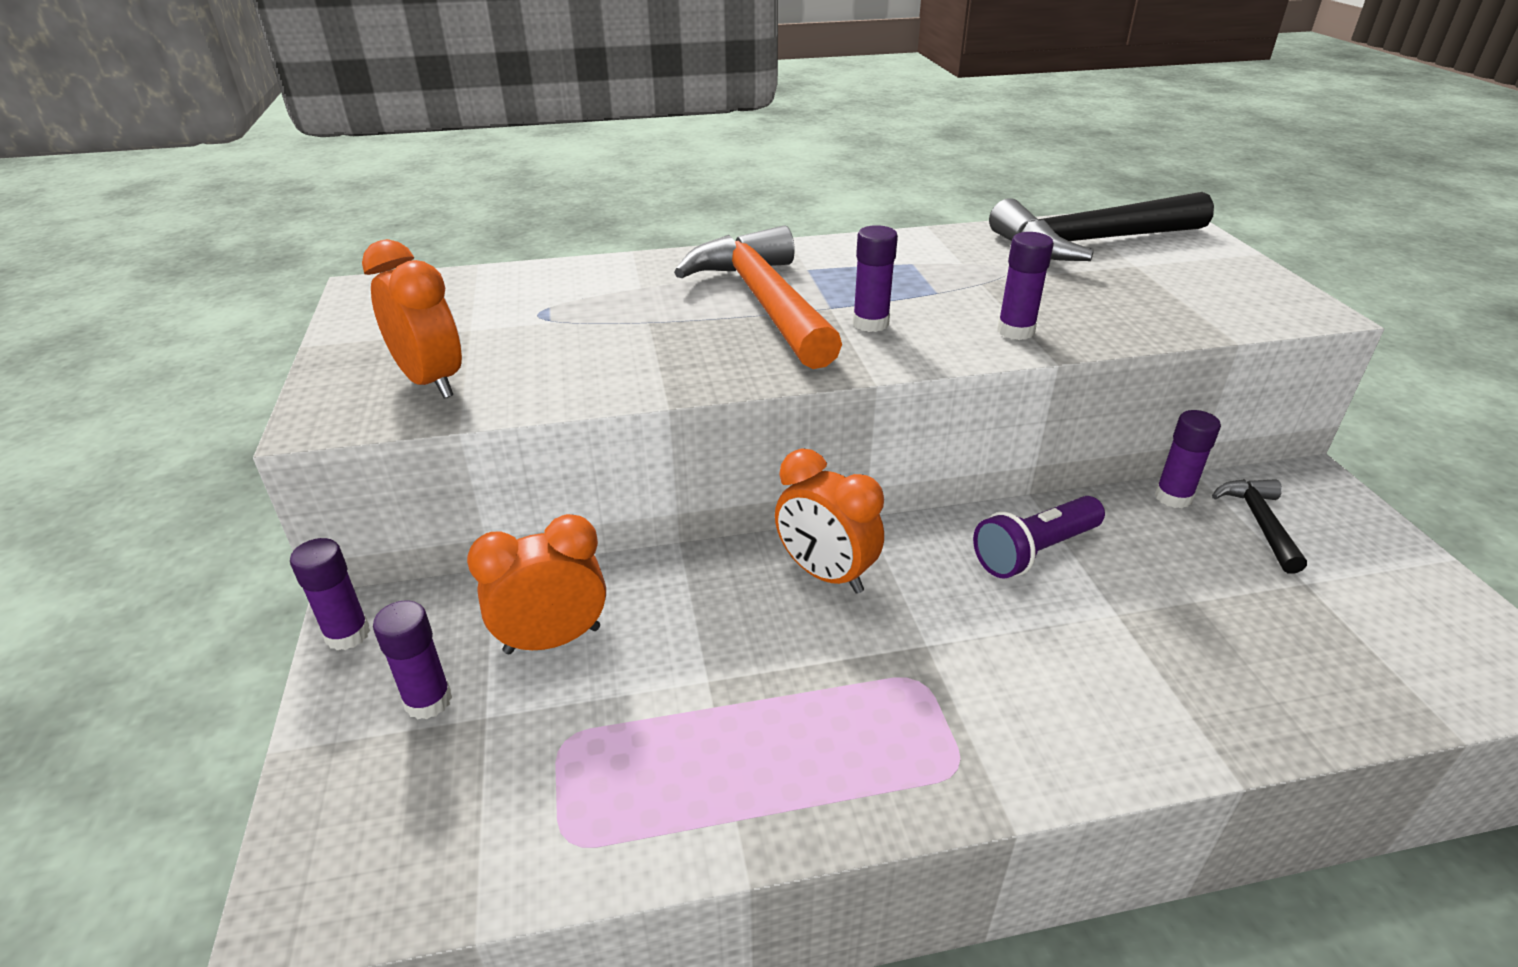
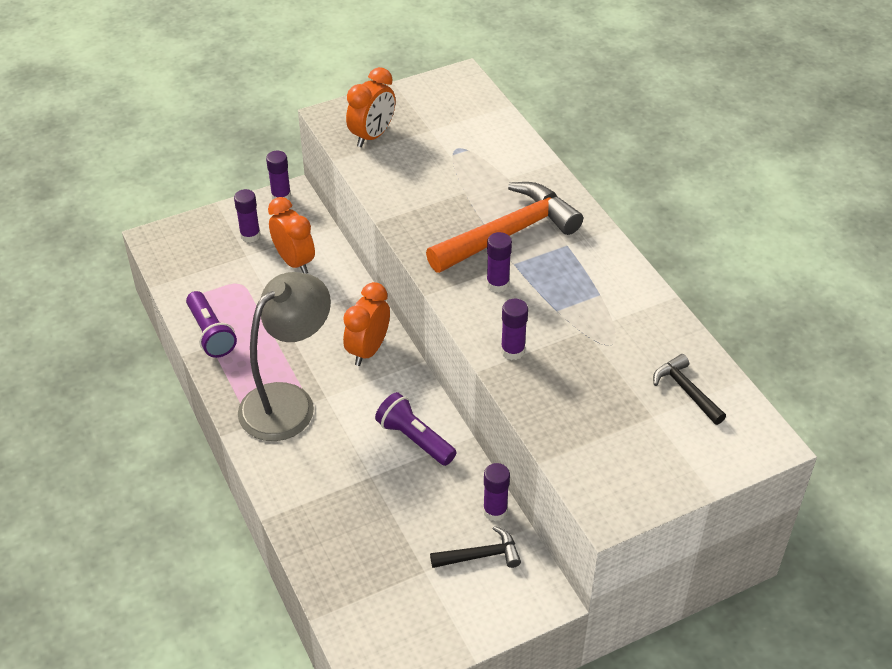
camera: 75 degrees right, 10 degrees up
black hammer [989,192,1214,261] -> black hammer [653,354,726,425], size x0.49
none -> purple flashlight [186,291,237,358]
none -> grey lamp [238,272,331,441]

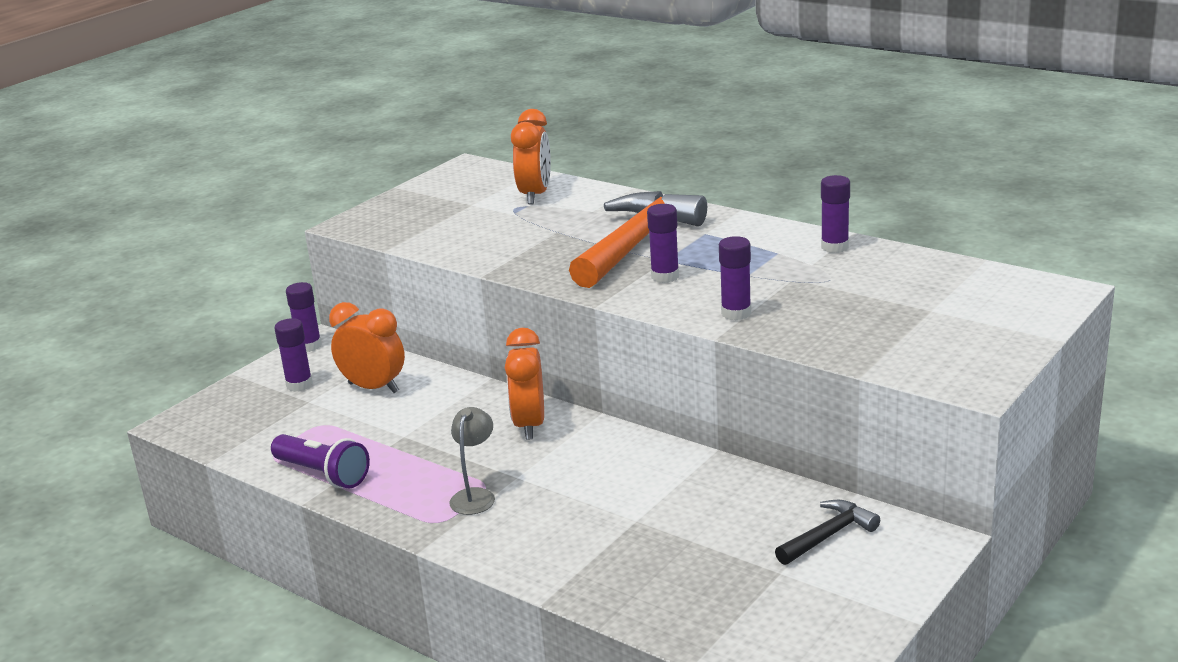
camera: 25 degrees left, 20 degrees down
grey lamp [238,272,331,441] -> grey lamp [449,407,495,515], size x0.45
orange clock [346,67,395,147] -> orange clock moved to [511,109,551,205]
purple flashlight [375,392,457,466] -> none
purple glue stick [483,463,510,521] -> purple glue stick moved to [821,175,850,253]
black hammer [653,354,726,425] -> none

